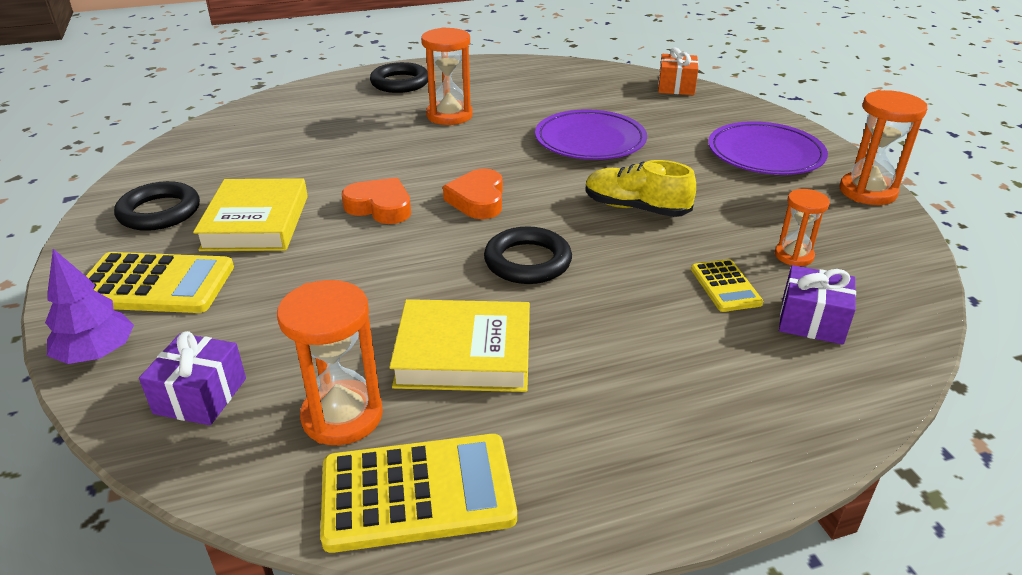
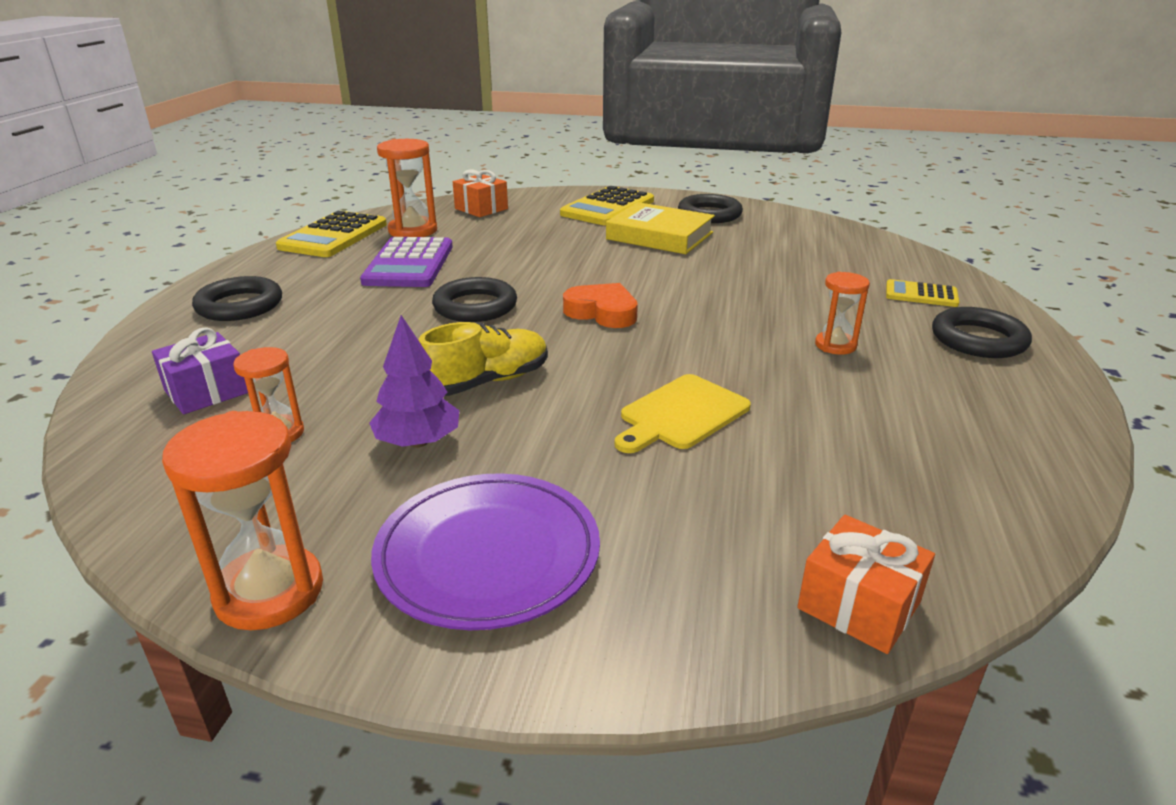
camera: 120 degrees right, 5 degrees down
purple tree [45,249,134,364] -> purple tree moved to [369,315,459,448]
purple gift [139,331,246,425] -> orange gift [453,169,508,217]
orange heart [342,177,411,224] -> none
yellow book [389,299,530,392] -> purple calculator [360,237,453,287]
orange hourglass [421,27,473,125] -> orange hourglass [815,272,870,355], size x0.61
purple plate [535,109,647,160] -> yellow cutting board [615,374,751,453]
yellow calculator [691,259,763,312] -> yellow calculator moved to [886,279,959,307]
none -> black ring [192,276,282,321]

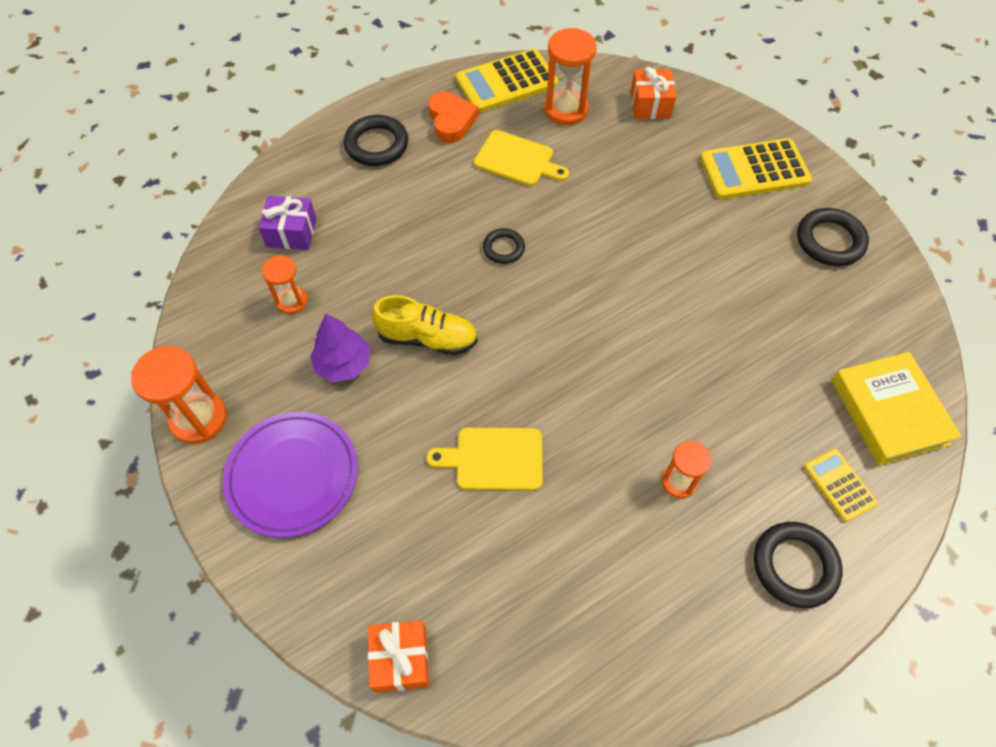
camera: 45 degrees right, 30 degrees up
purple calculator [360,237,453,287] -> yellow cutting board [474,130,569,186]
black ring [432,277,517,322] -> black ring [483,228,525,264], size x0.60
orange heart [563,283,638,328] -> orange heart moved to [428,91,478,143]
yellow book [606,202,715,254] -> yellow book moved to [831,352,962,466]

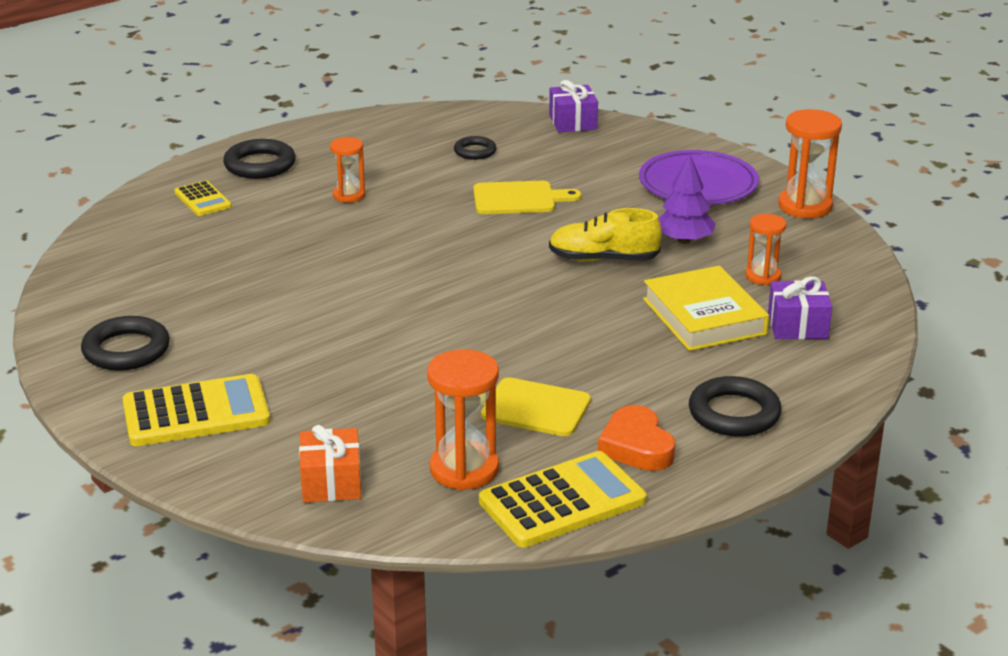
camera: 175 degrees right, 30 degrees down
orange gift [368,620,429,693] -> purple gift [549,80,598,132]
black ring [483,228,525,264] -> black ring moved to [454,136,496,160]
yellow book [831,352,962,466] -> yellow book moved to [643,266,769,351]

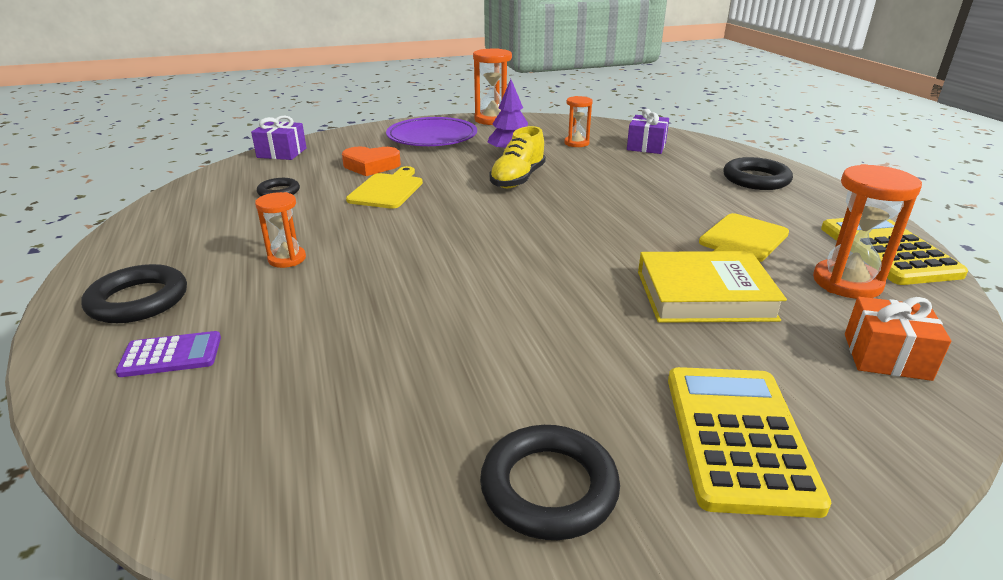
camera: 70 degrees left, 0 degrees up
yellow calculator [174,180,232,216] -> purple calculator [116,331,221,377]
orange heart [598,405,675,471] -> orange heart moved to [342,147,401,176]
yellow book [643,266,769,351] -> yellow book moved to [638,251,787,323]

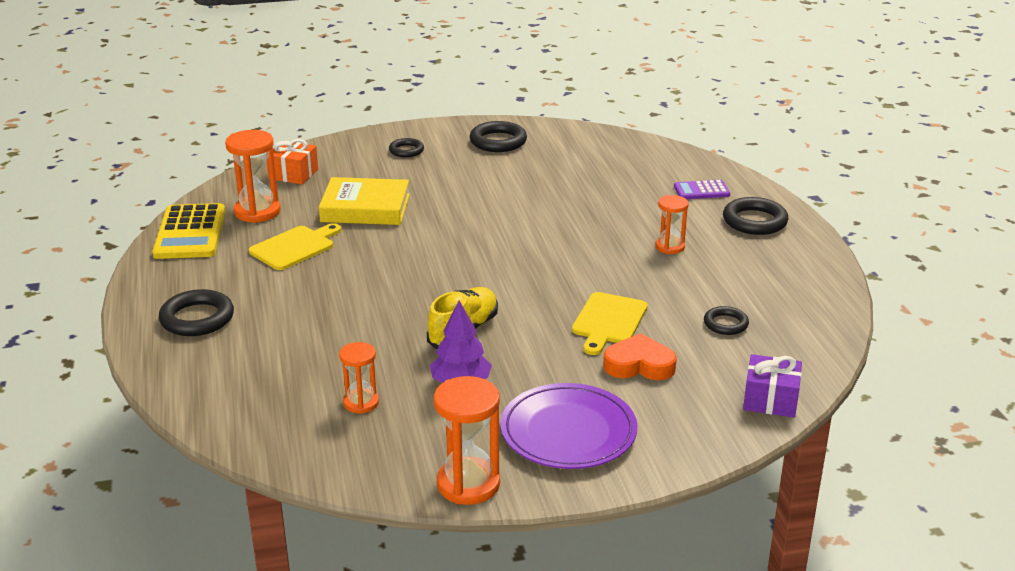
camera: 175 degrees left, 0 degrees up
purple gift [627,109,669,154] -> none
yellow calculator [668,367,832,518] -> black ring [389,138,424,157]

